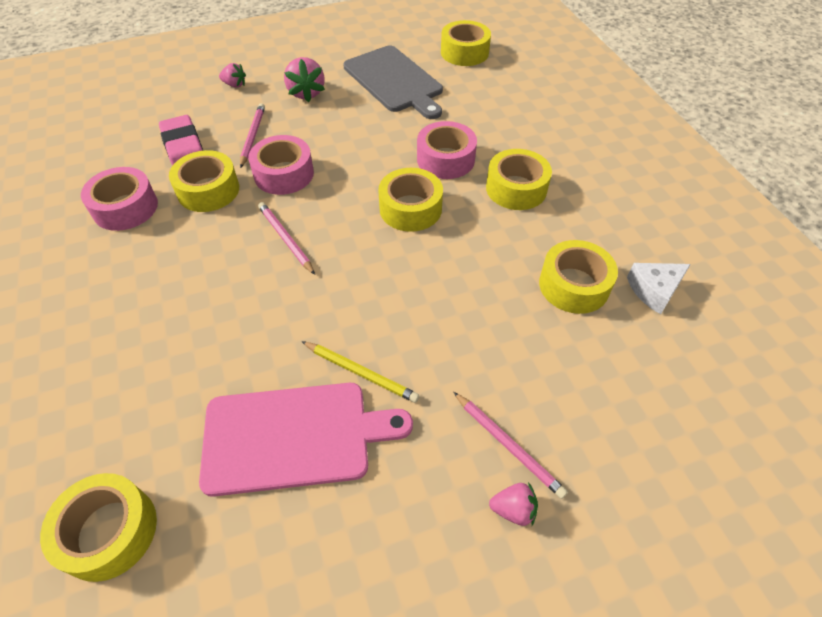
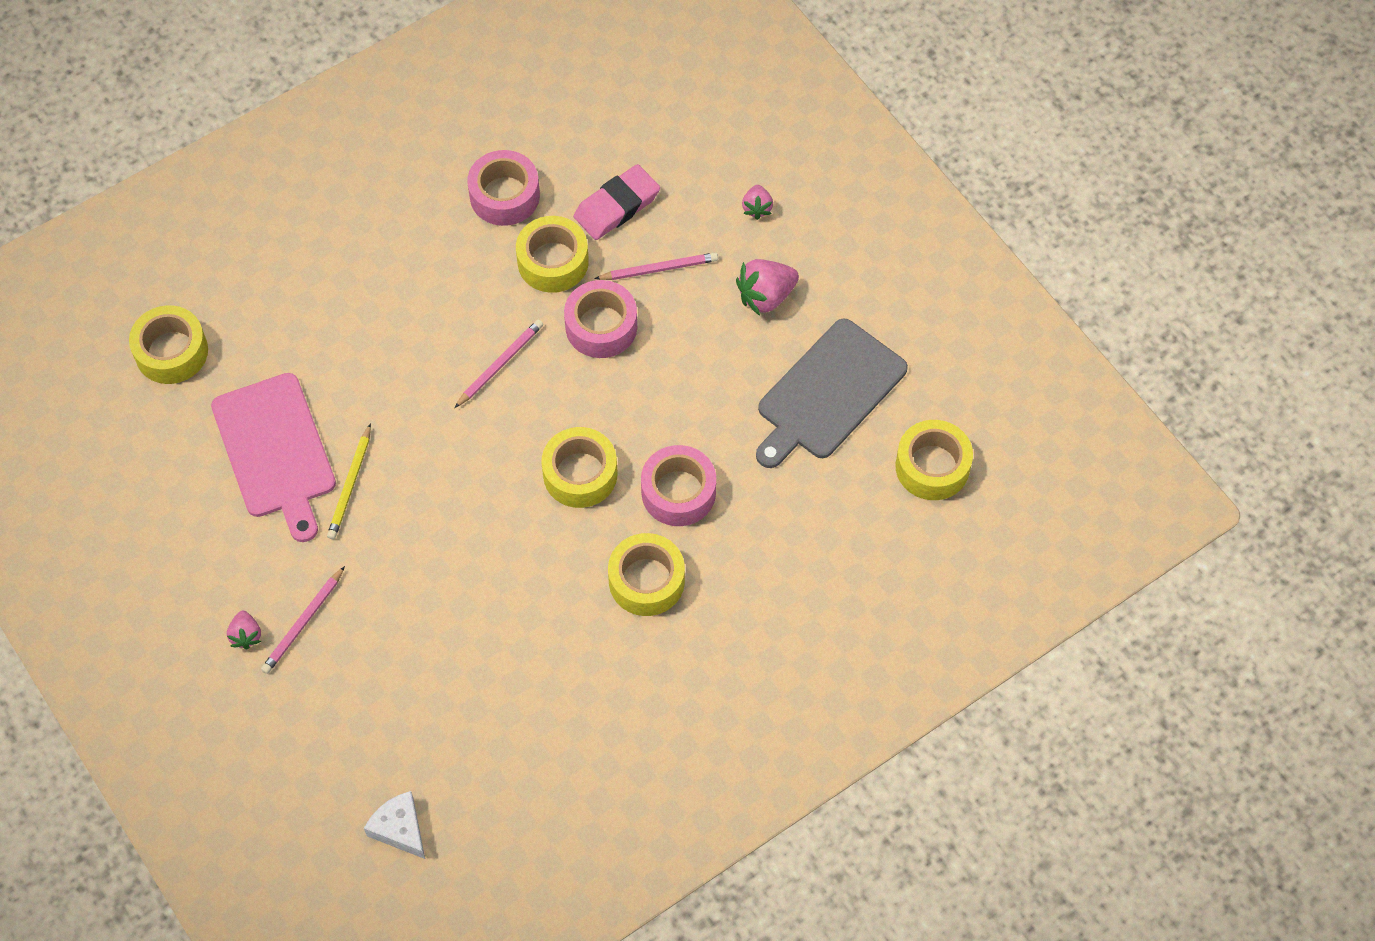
camera: 75 degrees right, 10 degrees up
yellow tape [539,240,618,314] -> none
white cheese [627,263,691,314] -> white cheese moved to [364,791,425,859]

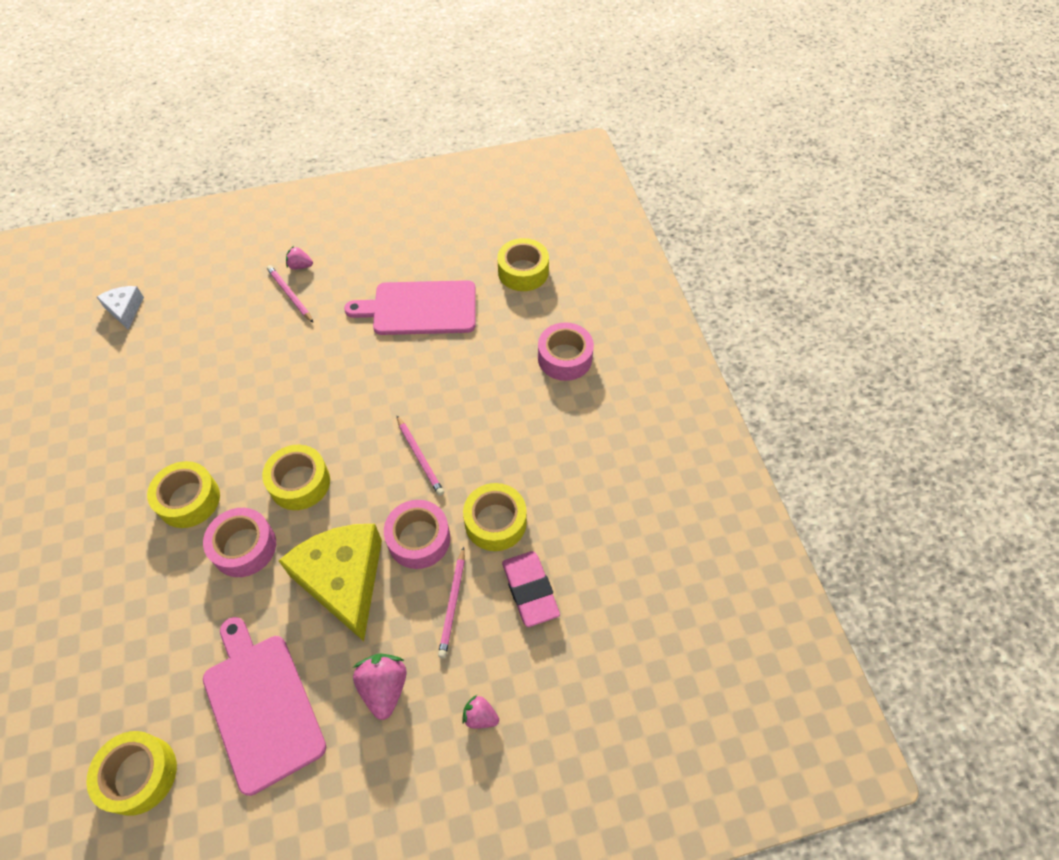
camera: 110 degrees right, 5 degrees down
yellow pencil [327,423,371,539] -> none
white cheese [364,791,425,859] -> white cheese turned 90 degrees counterclockwise [97,286,144,329]
pink tape [467,150,540,226] -> pink tape moved to [538,323,594,381]
grey cutting board [756,319,908,468] -> pink cutting board [203,617,326,796]
none -> yellow cheese [279,524,382,641]

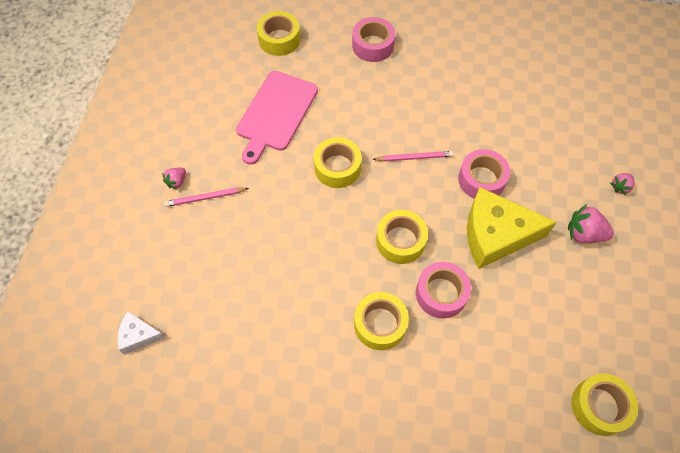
camera: 65 degrees left, 5 degrees up
pink cutting board [203,617,326,796] -> none
pink pencil [438,547,465,658] -> none
yellow tape [463,483,527,551] -> yellow tape moved to [314,137,362,188]
pink eraser [502,551,560,627] -> none

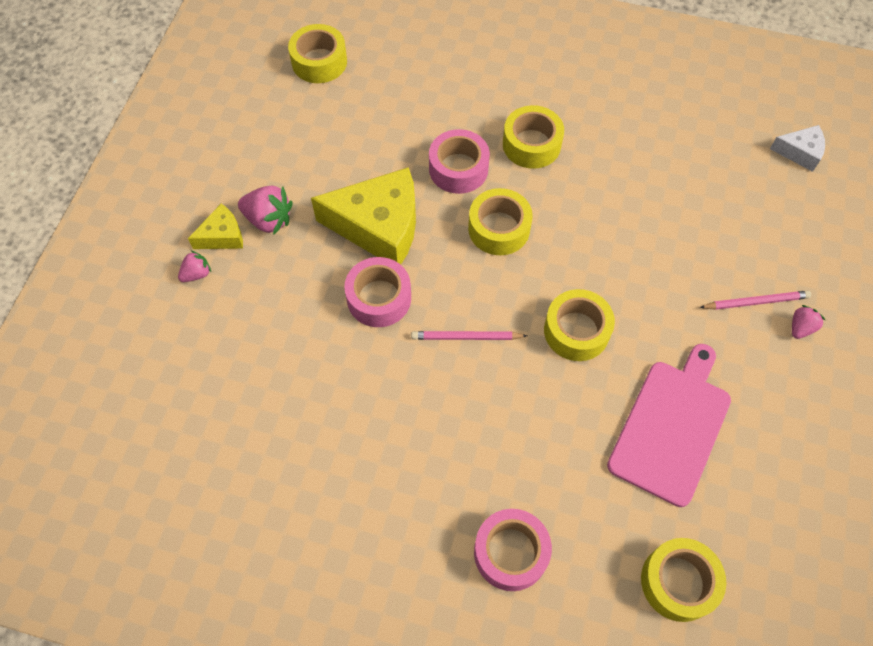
camera: 175 degrees left, 0 degrees up
none -> yellow cheese [188,204,243,249]

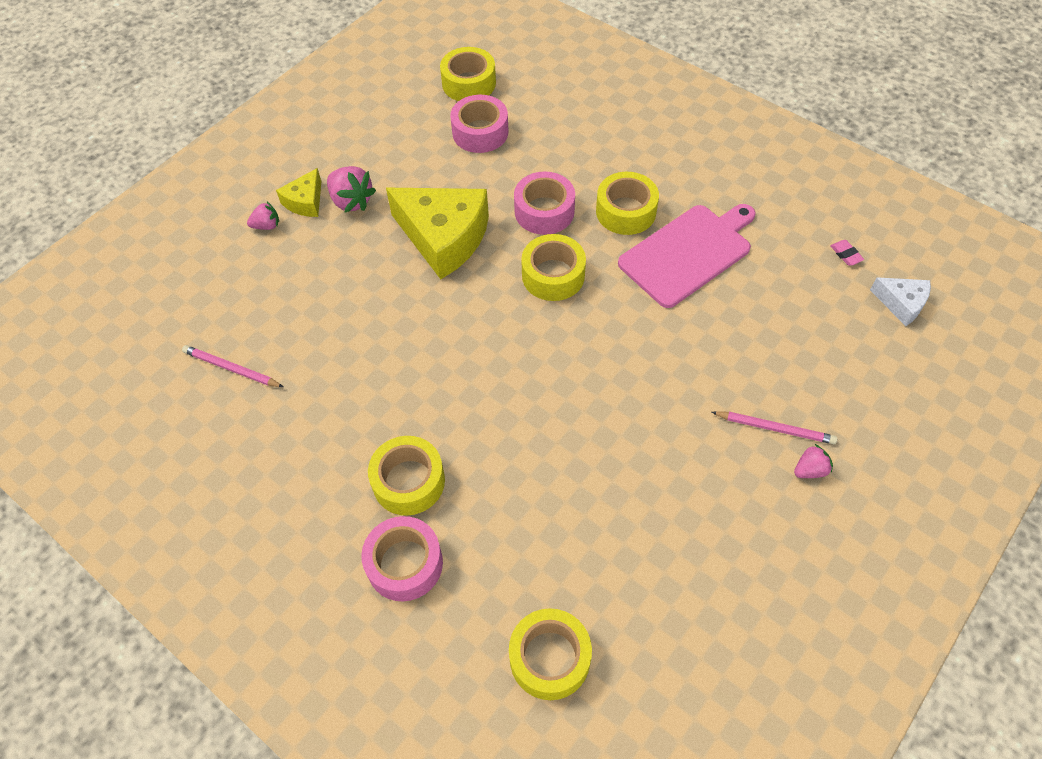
camera: 25 degrees right, 5 degrees down
yellow cheese [188,204,243,249] -> yellow cheese turned 120 degrees clockwise [276,168,321,217]
pink tape [344,257,411,327] -> pink tape moved to [450,95,508,153]
pink pencil [411,331,527,340] -> pink pencil moved to [182,345,283,387]
yellow tape [544,289,615,361] -> yellow tape moved to [368,436,445,516]
pink cutting board [607,344,731,507] -> pink cutting board moved to [618,204,756,308]
none -> pink eraser [830,240,864,266]

